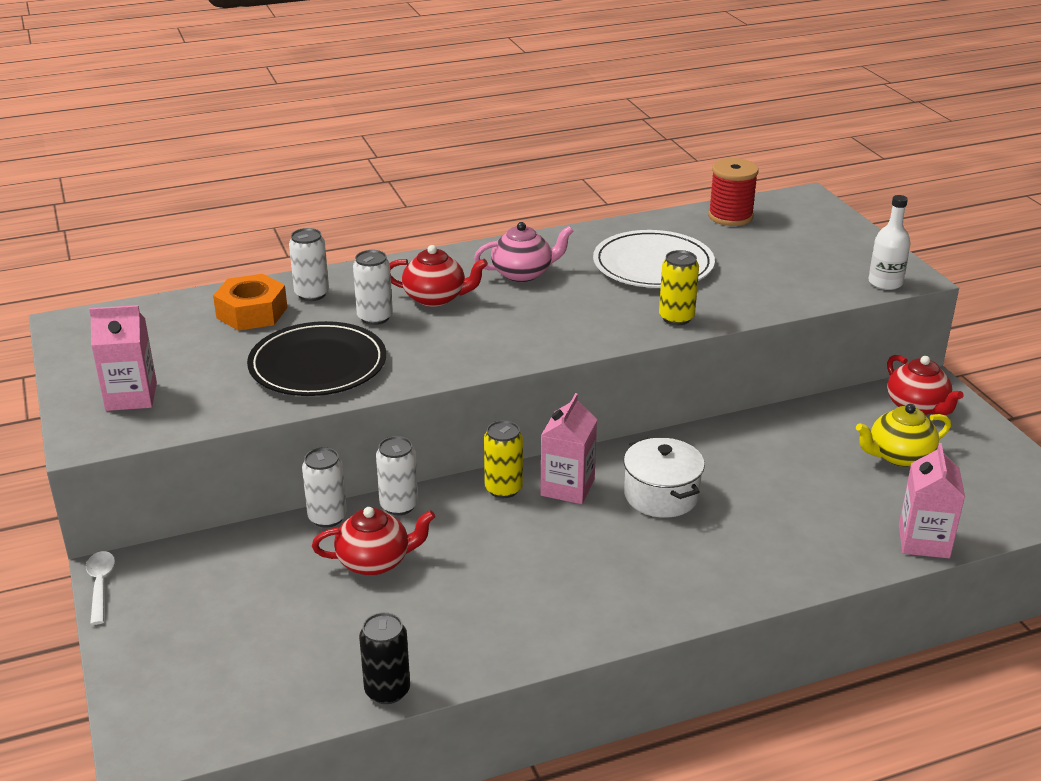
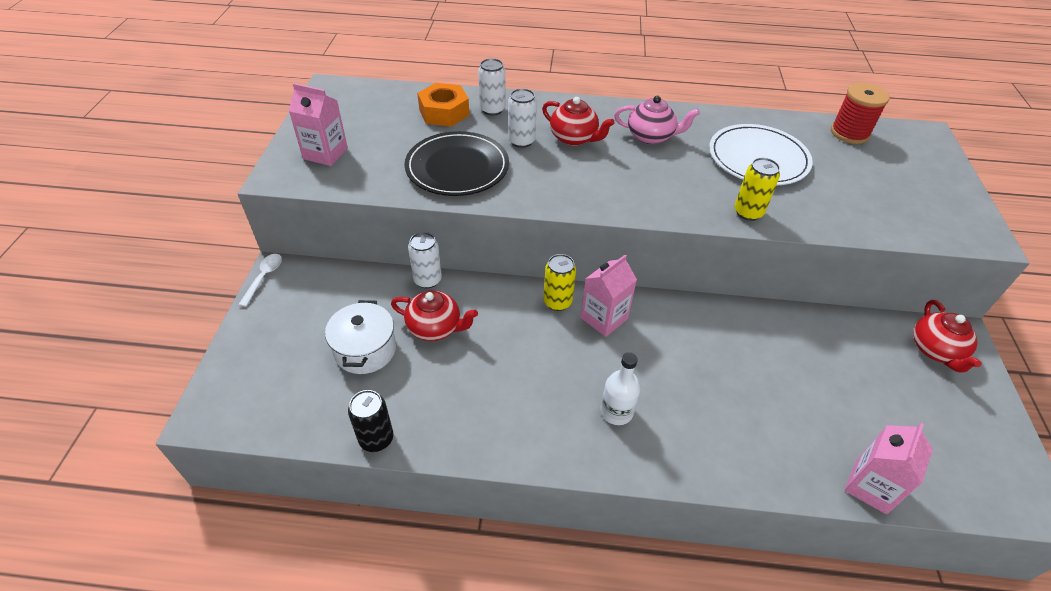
camera: 25 degrees right, 15 degrees up
white can [376,436,418,515] -> none
white pot [624,438,705,518] -> white pot moved to [325,300,396,374]
yellow teapot [856,404,951,467] -> none
white bottle [868,195,911,290] -> white bottle moved to [600,352,641,425]

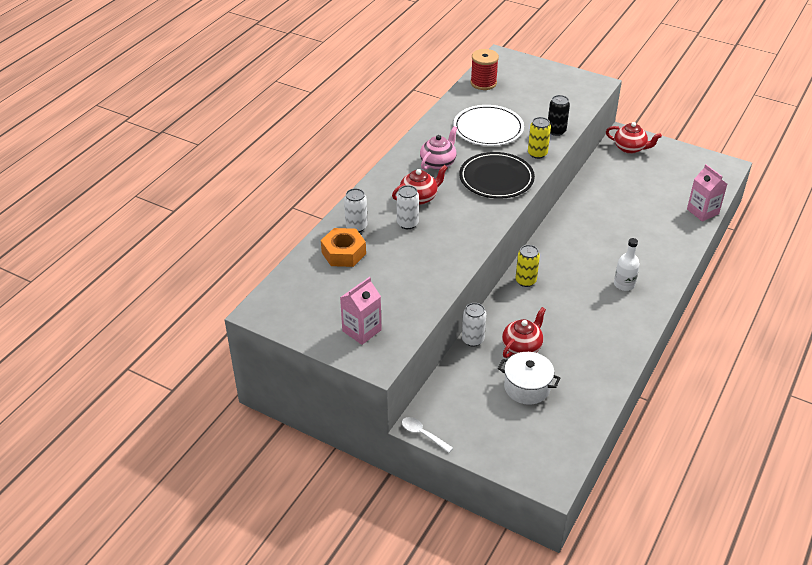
camera: 65 degrees left, 5 degrees down
black can [348,390,393,452] -> black can moved to [548,95,570,136]
black plate [405,131,509,196] -> black plate moved to [459,152,535,199]
pink carton [580,254,637,337] -> none

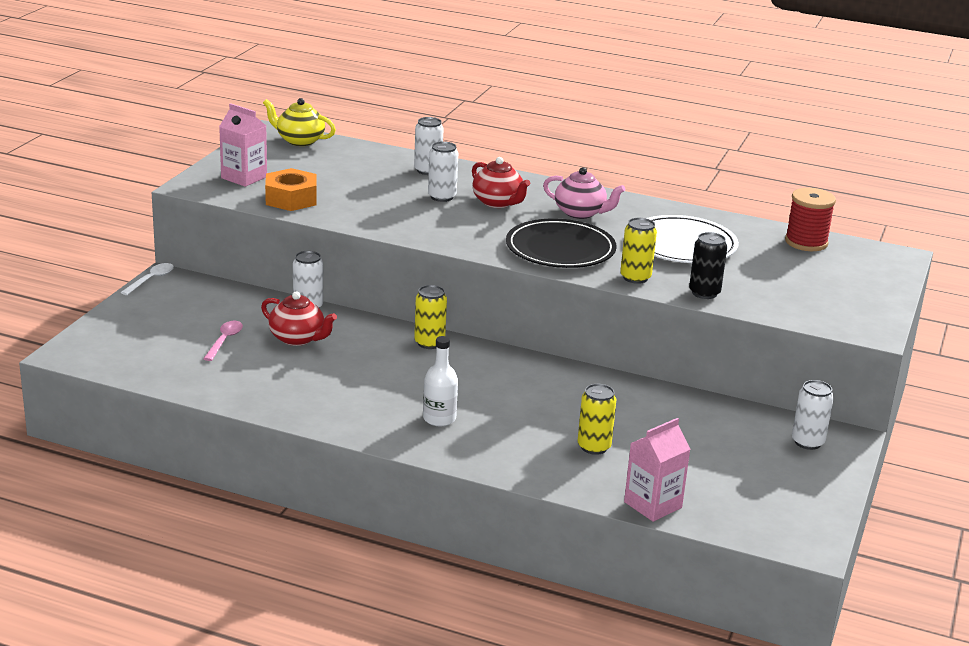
camera: 80 degrees right, 15 degrees down
orange nut [321,228,366,267] -> orange nut moved to [265,168,317,211]
white pot [498,352,560,405] -> pink spoon [203,321,243,361]
red teapot [606,122,662,154] -> white can [792,380,834,450]
none -> yellow teapot [263,98,336,146]
none -> yellow can [578,384,617,455]

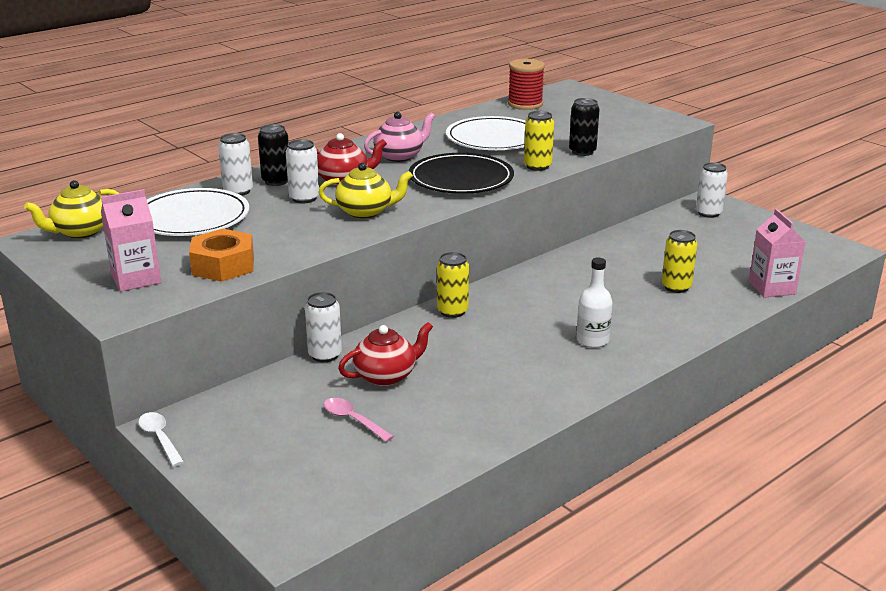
camera: 60 degrees left, 0 degrees up
none -> white plate [147,188,249,236]
none -> black can [258,124,289,186]
none -> yellow teapot [318,162,413,219]

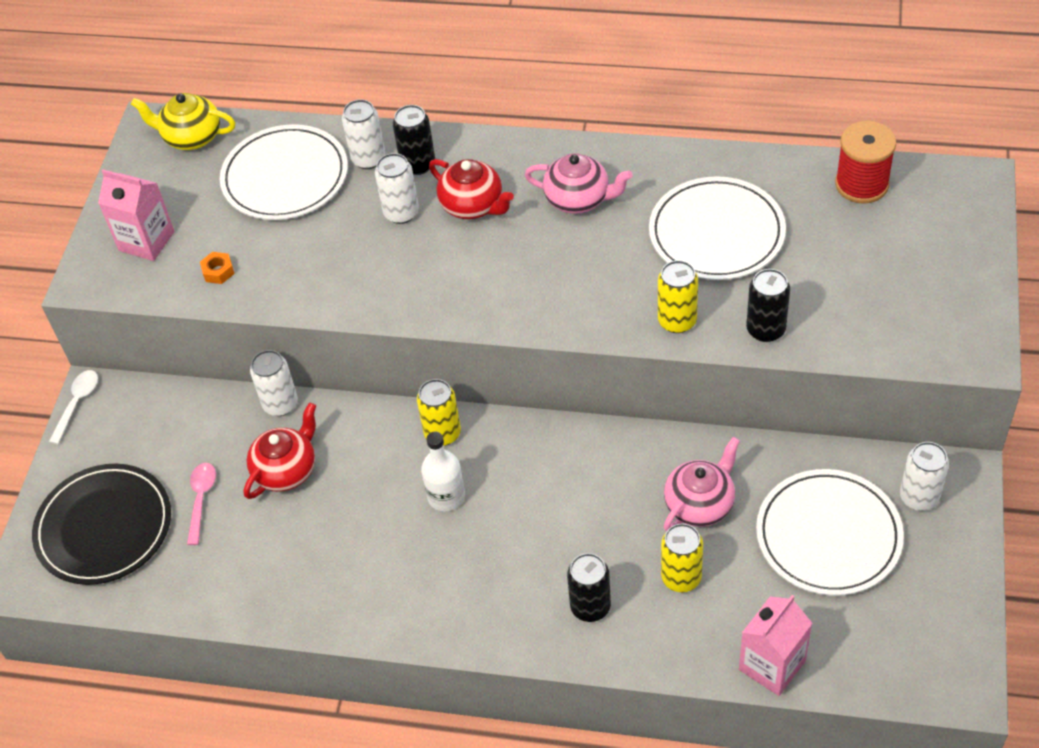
camera: 55 degrees right, 25 degrees up
orange nut [189,229,254,282] -> orange nut [200,252,234,284], size x0.46
yellow teapot [318,162,413,219] -> none
red teapot [338,322,433,386] -> red teapot turned 75 degrees counterclockwise [244,403,316,499]
black plate [409,153,514,194] -> black plate moved to [32,464,171,585]
white bottle [576,258,613,348] -> white bottle moved to [421,432,465,511]
none -> black can [567,553,611,622]
none -> pink teapot [664,437,740,532]
none -> white plate [756,469,904,596]

